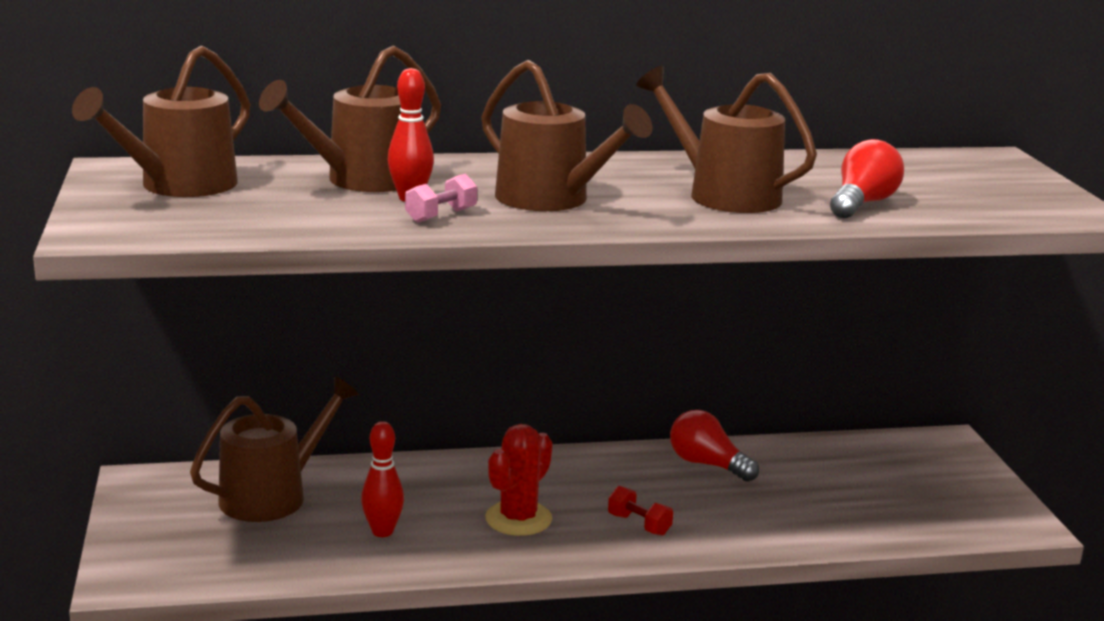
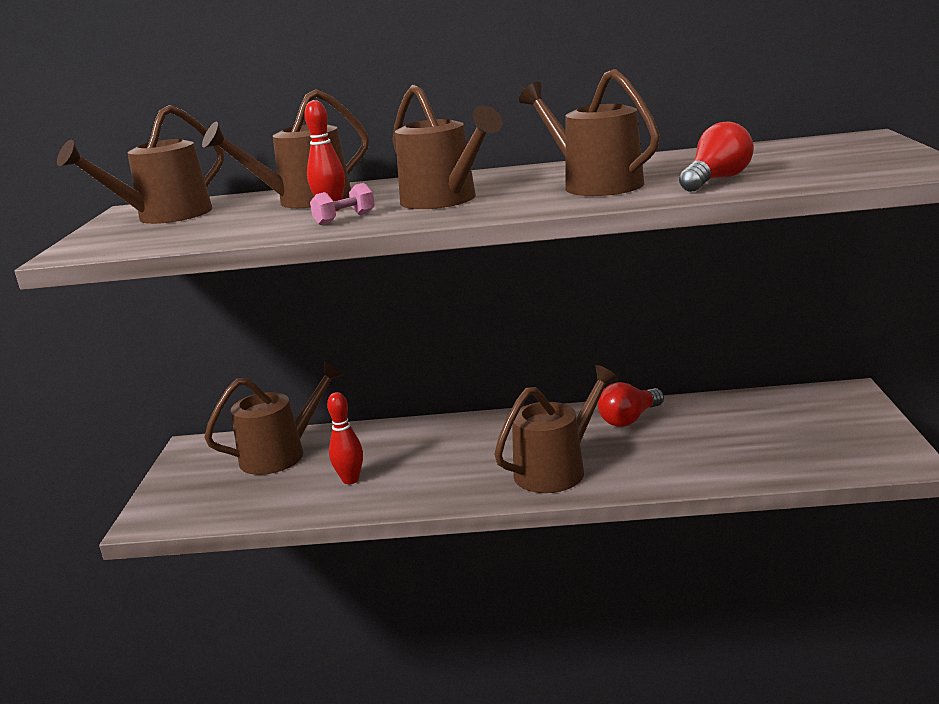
camera: 15 degrees right, 0 degrees up
red cactus [485,424,553,536] -> none
red dumbbell [608,486,673,536] -> brown watering can [494,365,618,493]
red light bulb [670,410,759,482] -> red light bulb turned 90 degrees counterclockwise [598,382,664,427]

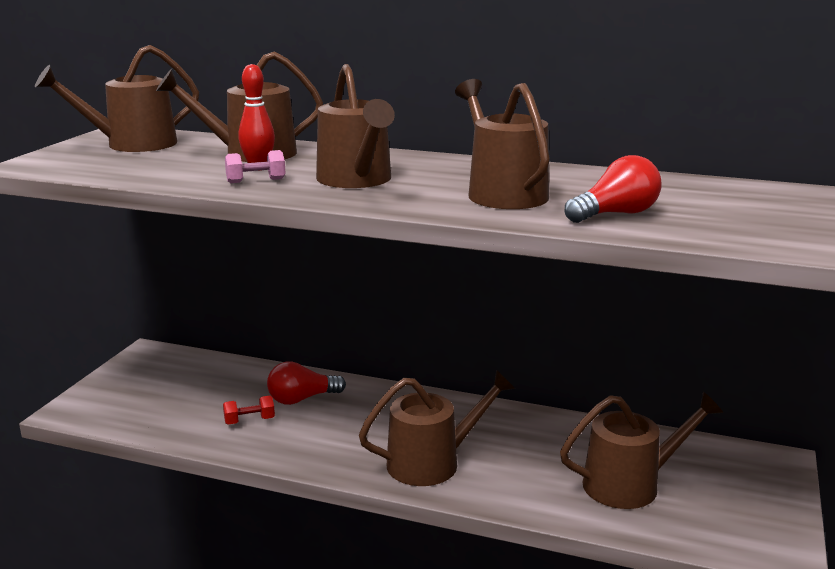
camera: 15 degrees right, 0 degrees up
brown watering can [204,361,343,475] -> brown watering can moved to [560,392,723,509]
red bowling pin [327,392,363,484] -> red dumbbell [223,396,275,425]
red light bulb [598,382,664,427] -> red light bulb moved to [267,361,346,405]

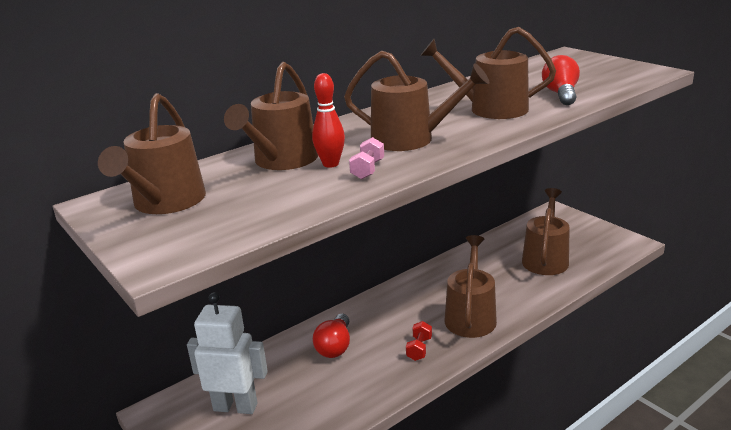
camera: 55 degrees left, 5 degrees up
red dumbbell [223,396,275,425] -> red dumbbell moved to [406,321,432,361]
none -> white robot [187,292,268,414]

